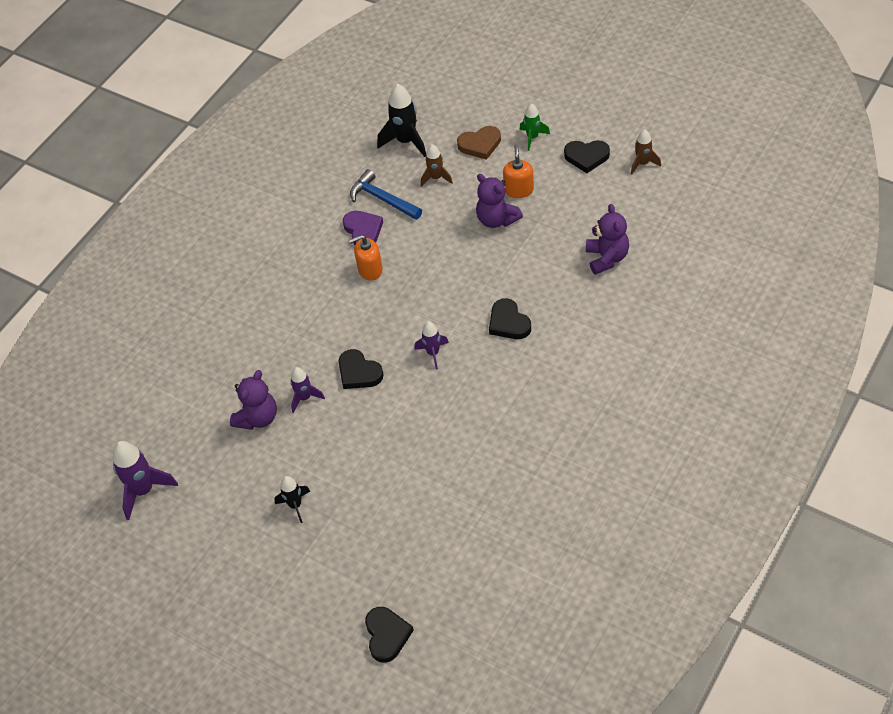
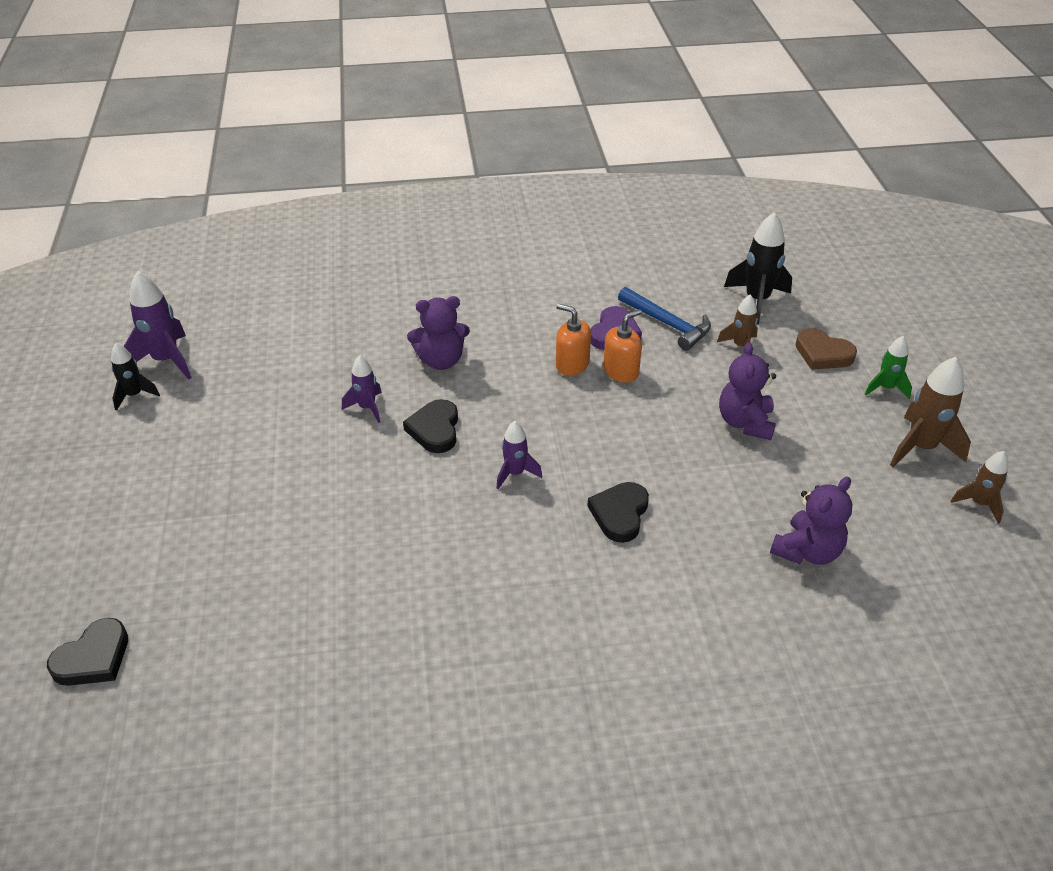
camera: 45 degrees right, 10 degrees down
purple teddy bear [230,370,277,430] -> purple teddy bear moved to [407,296,470,370]
black rocket [275,476,310,523] -> black rocket moved to [111,343,160,411]
blue hammer [350,169,422,220] -> blue hammer turned 135 degrees clockwise [618,287,711,351]
orange soap dispenser [503,144,534,198] -> orange soap dispenser moved to [603,309,642,383]
black heart [564,140,610,173] -> brown rocket [890,357,971,467]

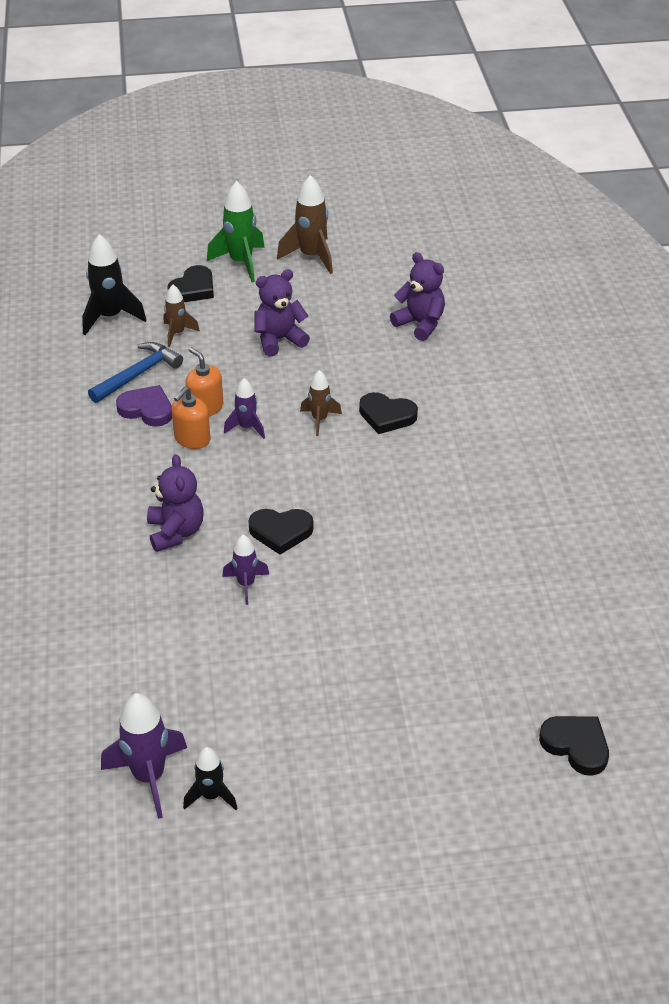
camera: 90 degrees left, 0 degrees up
purple rocket [496,421,542,489] -> purple rocket moved to [224,378,265,439]
purple teddy bear [719,342,776,440] -> purple teddy bear turned 150 degrees clockwise [254,269,310,356]
brown heart [795,328,857,370] -> black heart [168,265,214,302]
green rocket [865,336,912,399] -> green rocket [207,181,265,282], size x1.66
brown rocket [951,451,1008,524] -> brown rocket moved to [300,370,342,436]

